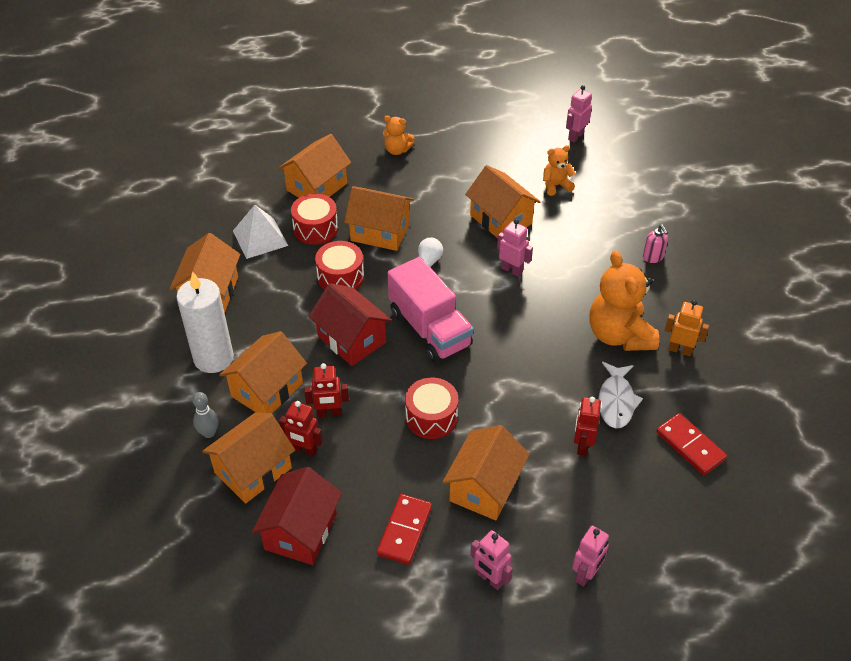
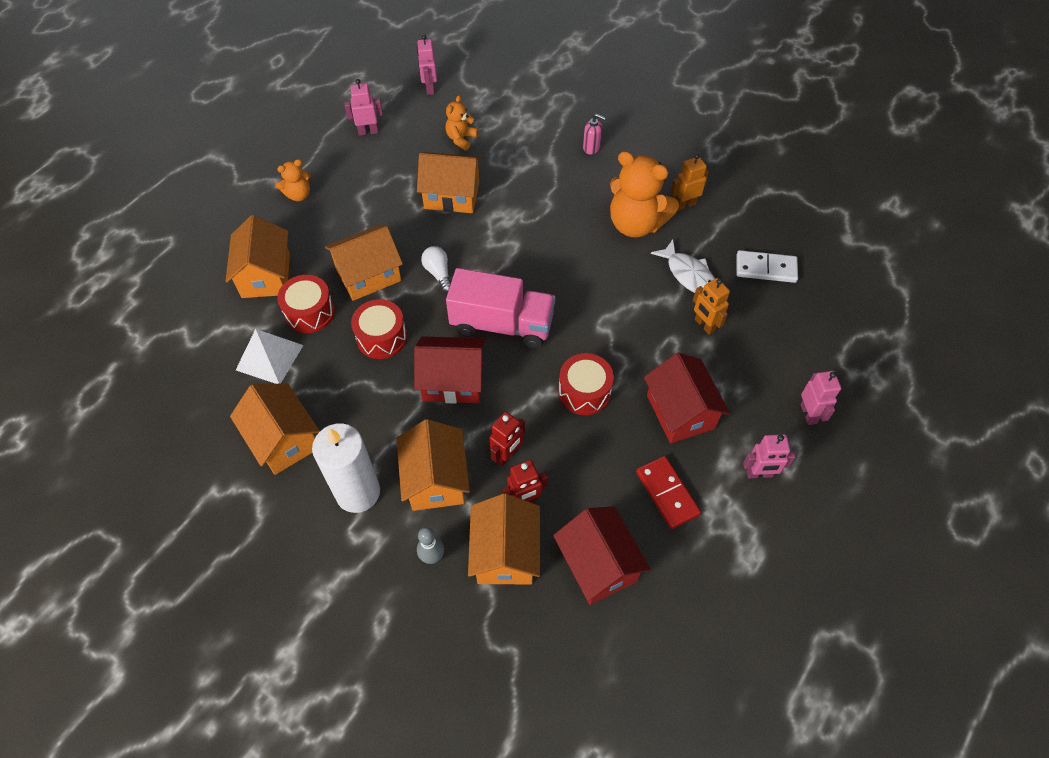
camera: 45 degrees left, 10 degrees up
orange house [443,425,530,520] -> red house [644,353,730,443]
pink robot [497,219,533,277] -> pink robot moved to [344,79,383,136]
red robot [574,397,601,456] -> orange robot [693,278,730,335]
red domino [656,413,727,475] -> white domino [736,250,798,283]

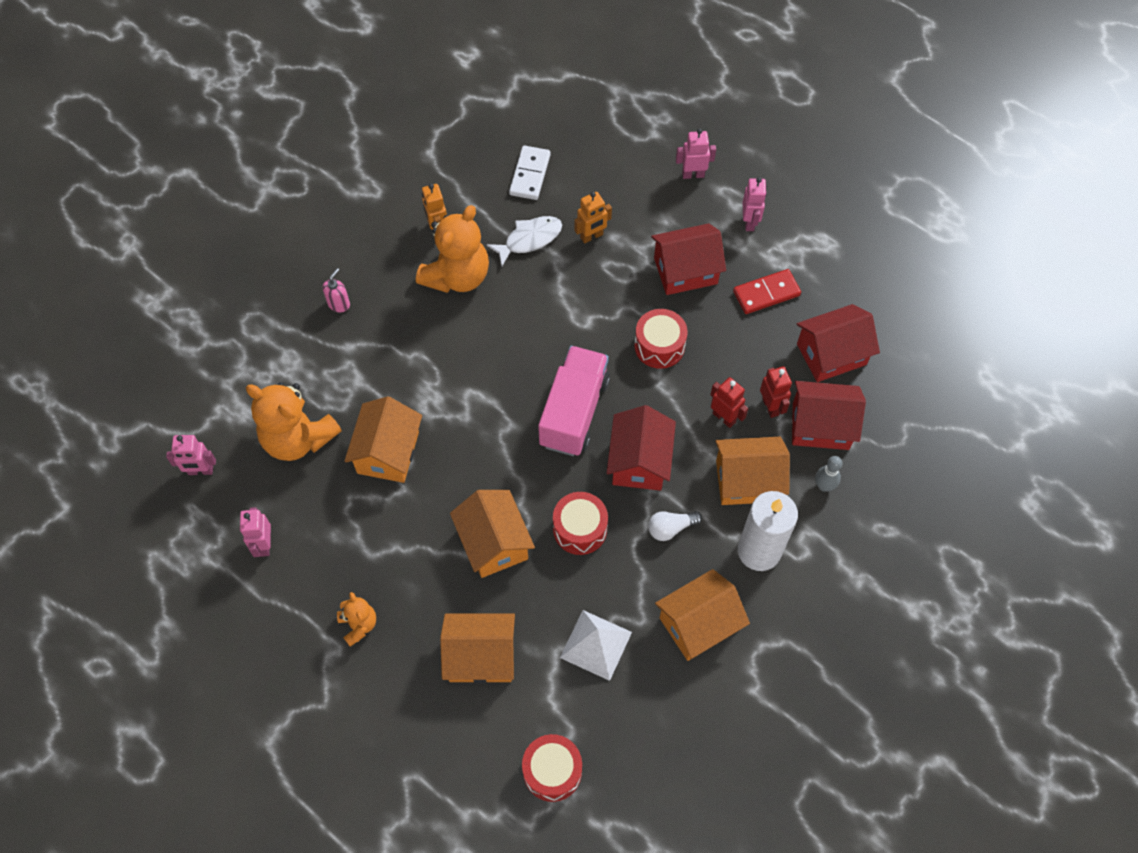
camera: 85 degrees left, 5 degrees up
red drum [277,275,335,333] -> red drum moved to [522,734,582,802]
white light bulb [421,246,451,293] -> white light bulb moved to [648,511,702,541]
orange teddy bear [445,95,478,150] -> orange teddy bear [246,382,342,461], size x1.96
orange house [468,493,540,584] -> red house [792,381,866,450]

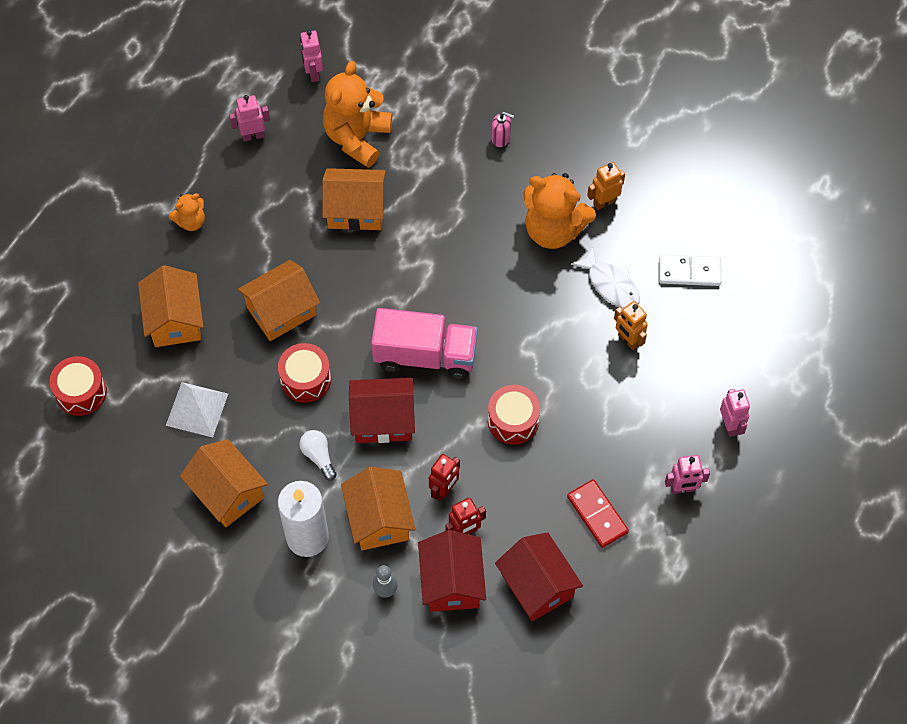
camera: 80 degrees right, 0 degrees up
red house [651,223,726,295] -> none

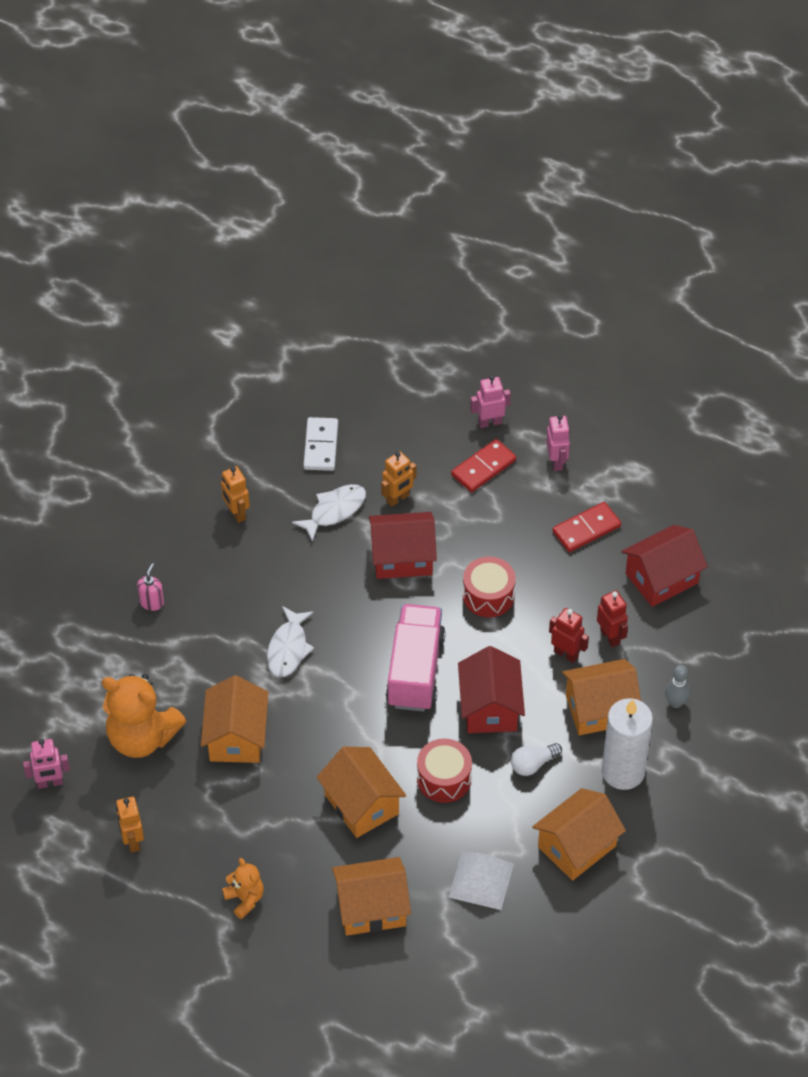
camera: 90 degrees left, 10 degrees down
red drum [50,356,107,416] -> none
pink robot [229,95,270,142] -> orange robot [116,797,144,853]
red house [418,530,486,612] -> red house moved to [369,512,437,579]
orange teddy bear [523,173,596,249] -> none
none -> white fish [267,606,314,677]
none -> red domino [451,439,516,492]

